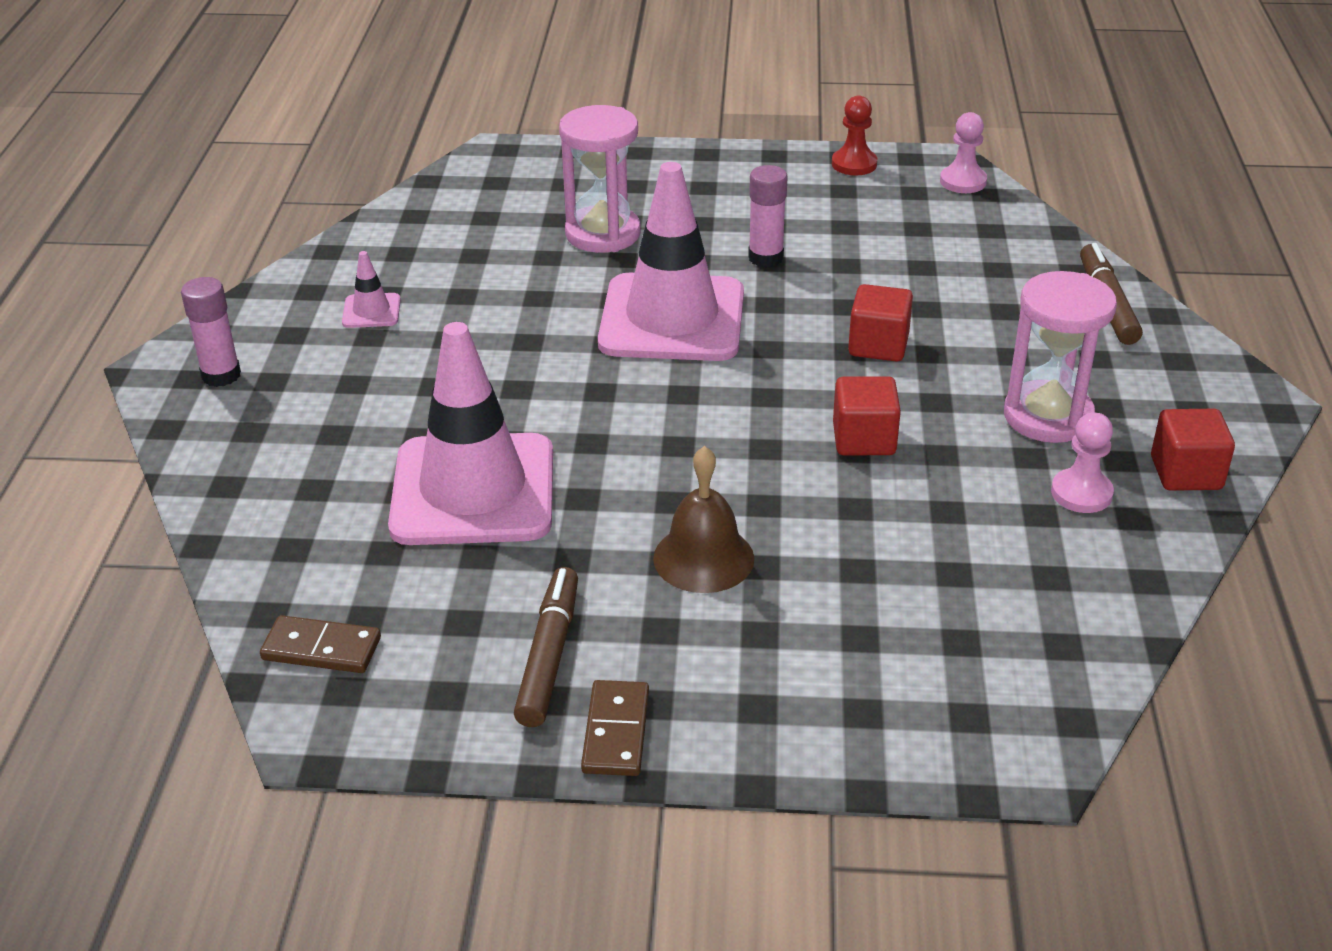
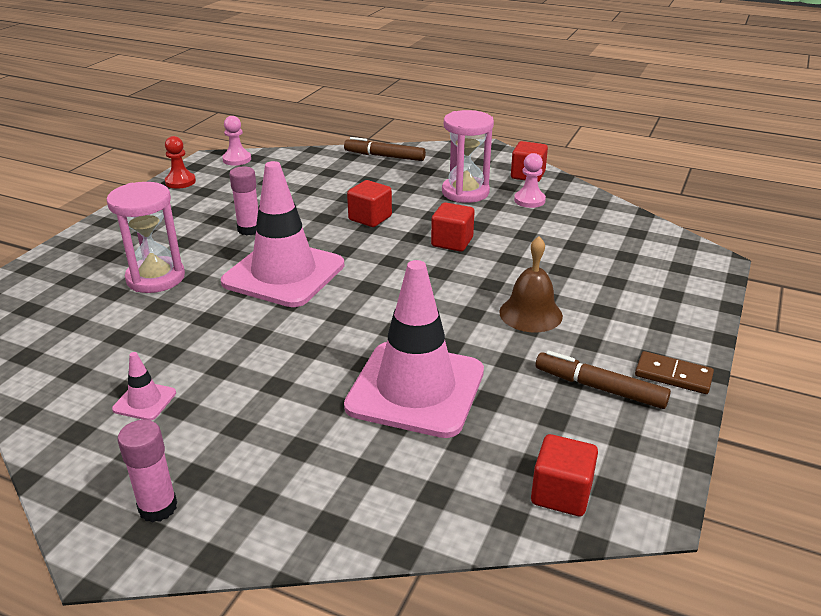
camera: 70 degrees left, 5 degrees down
brown domino [260,615,381,673] -> red cube [531,434,598,516]

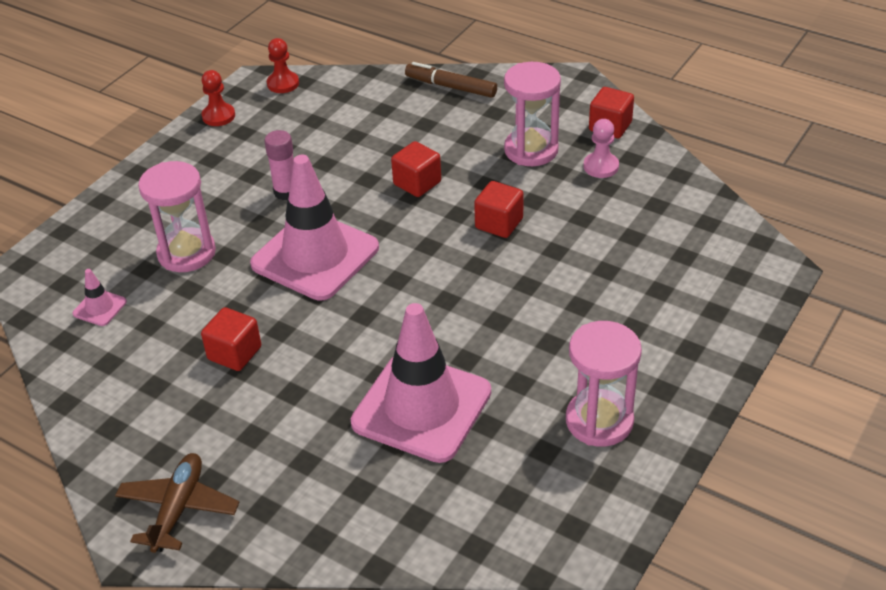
camera: 10 degrees right, 10 degrees up
pink traffic cone [112,352,176,421] -> pink traffic cone moved to [72,269,127,326]
pink glue stick [117,420,177,523] -> brown plane [115,453,240,553]
pink pawn [222,116,251,166] -> red pawn [267,38,299,93]
brown bell [499,236,563,332] -> none
red cube [531,434,598,516] -> red cube moved to [201,307,261,371]
brown marker [536,351,671,409] -> pink hourglass [566,321,642,447]
brown domino [635,351,714,394] -> none

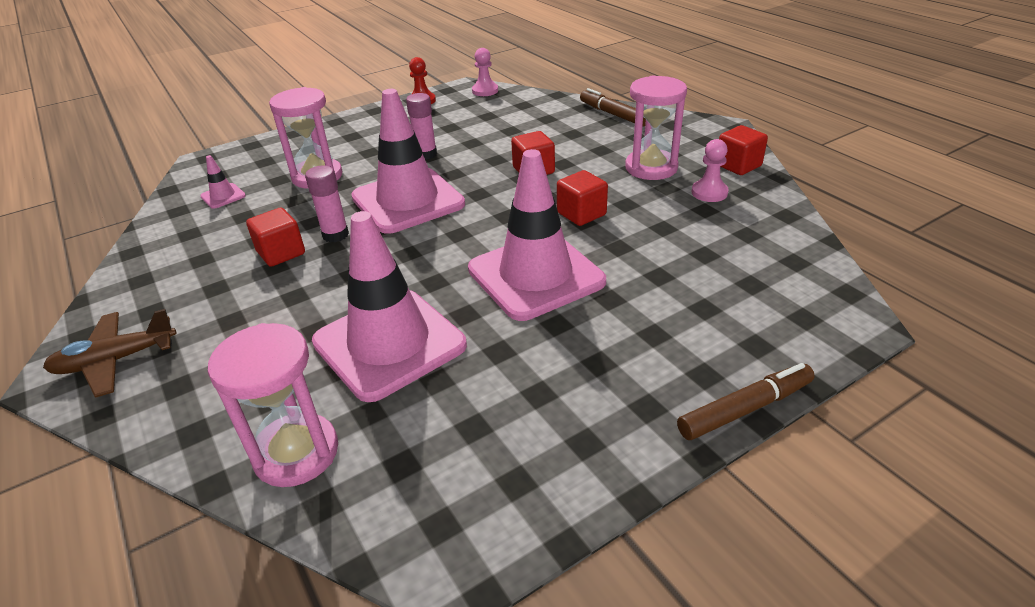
camera: 25 degrees right, 5 degrees down
brown plane [115,453,240,553] -> brown plane turned 150 degrees counterclockwise [43,309,177,398]
red pawn [267,38,299,93] -> pink pawn [472,48,498,96]
pink hourglass [566,321,642,447] -> pink hourglass moved to [208,323,338,487]
none -> pink glue stick [305,165,349,243]
none -> pink traffic cone [468,149,606,321]
none -> brown marker [677,363,815,440]

